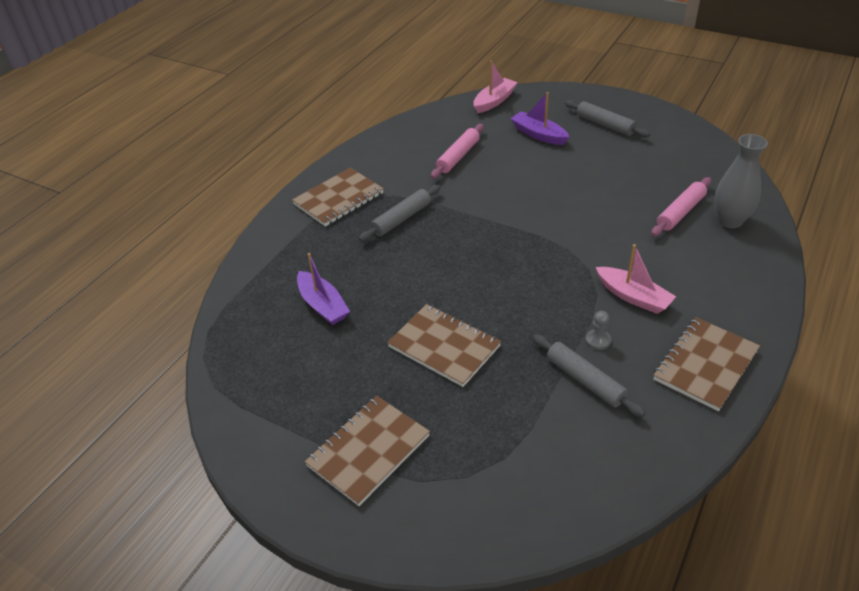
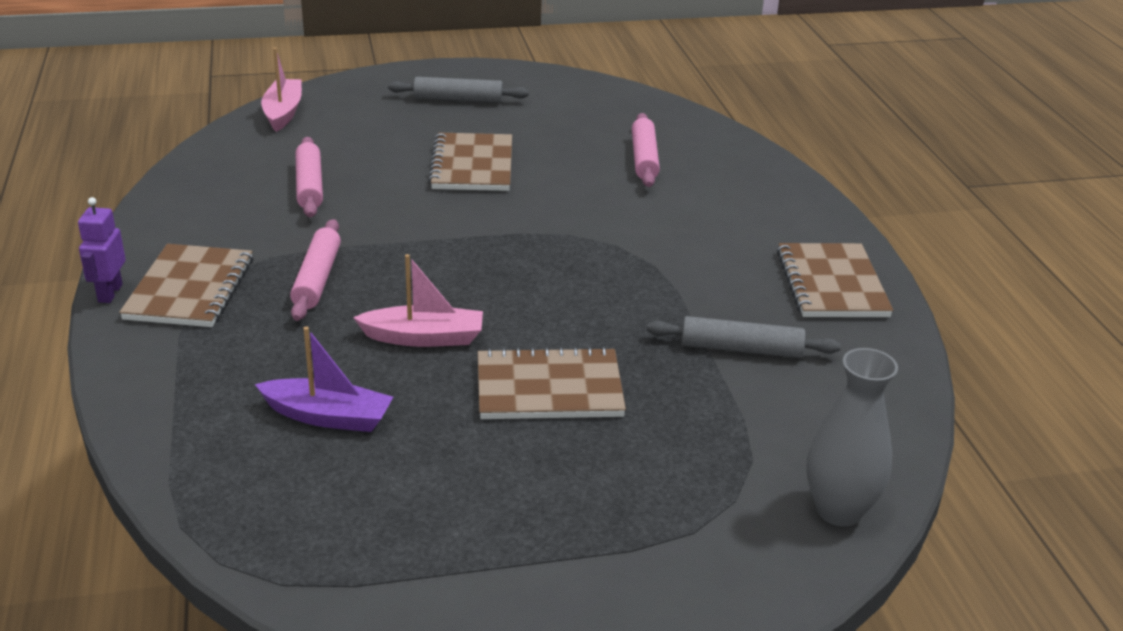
camera: 45 degrees left, 10 degrees down
brown notebook [305,396,430,506] -> brown notebook moved to [428,133,512,191]
grey rolling pin [359,185,441,242] -> pink rolling pin [290,219,341,321]
purple boat [510,92,569,145] -> none
grey pawn [586,311,611,350] -> none
pink boat [596,244,676,314] -> pink boat moved to [353,254,483,347]
grey vase [715,134,768,228] -> grey vase moved to [806,348,898,526]
none -> purple robot [78,197,126,303]

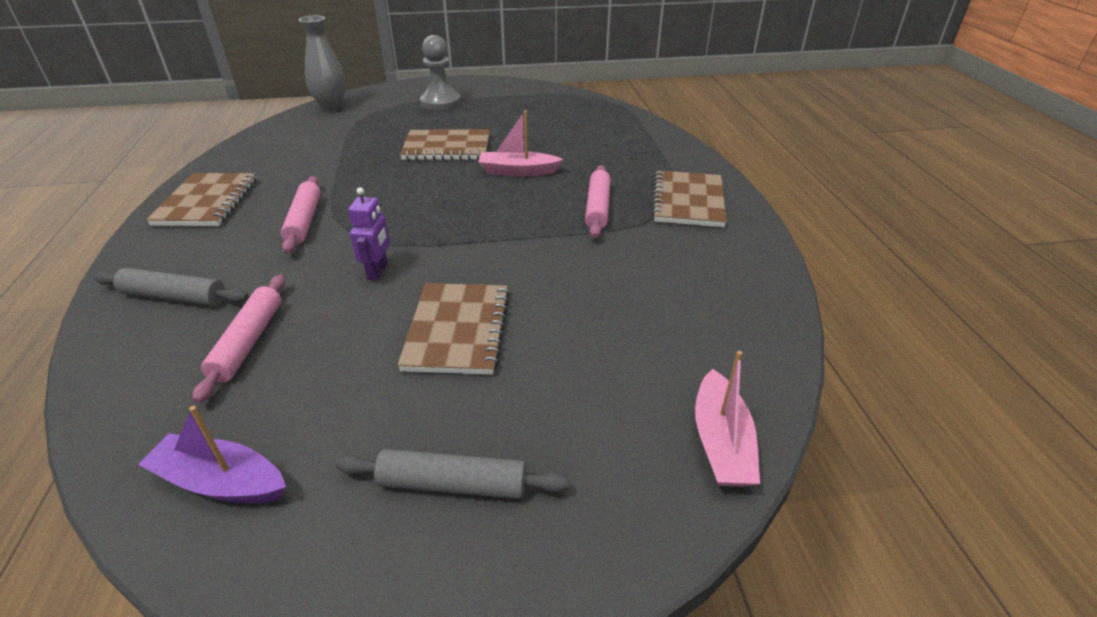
camera: 175 degrees left, 5 degrees up
purple robot [78,197,126,303] -> purple robot moved to [348,187,390,281]
purple boat [255,326,393,432] -> purple boat moved to [138,406,286,503]
pink rolling pin [296,137,323,217] -> pink rolling pin moved to [281,176,321,254]
grey rolling pin [647,316,841,358] -> grey rolling pin moved to [93,268,248,306]
none -> grey pawn [420,35,461,111]

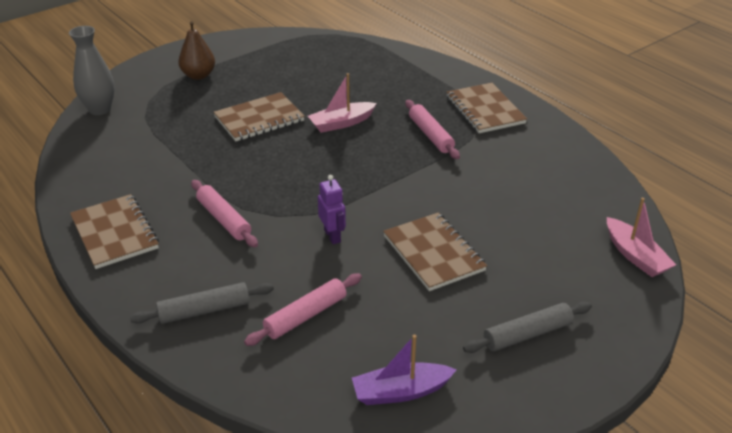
camera: 30 degrees left, 0 degrees up
pink rolling pin [193,275,285,403] -> pink rolling pin turned 75 degrees clockwise [244,273,362,346]
grey pawn [420,35,461,111] -> brown pear [178,21,215,80]

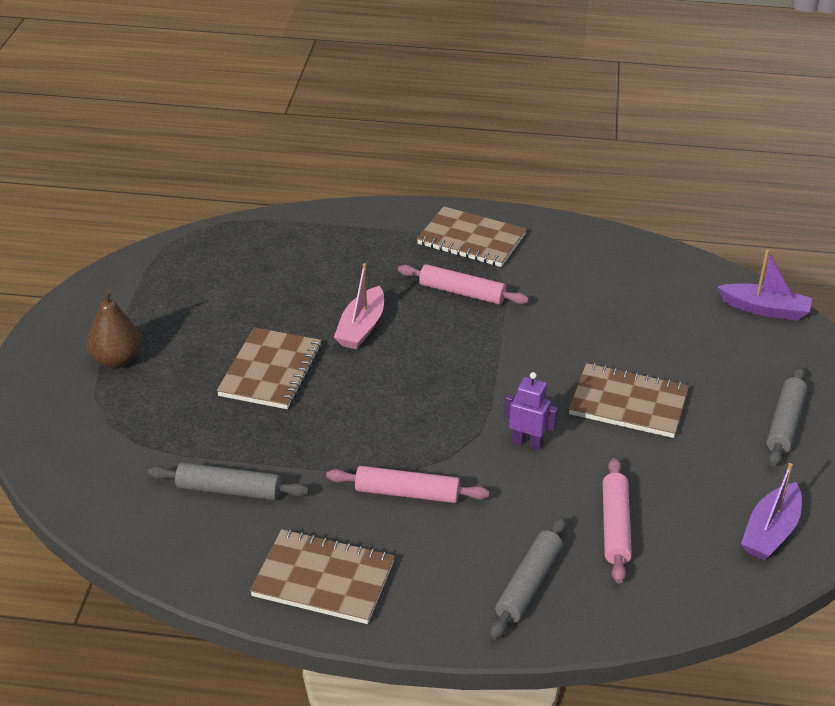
camera: 45 degrees left, 0 degrees up
grey vase [69,26,115,115] -> none
pink boat [607,198,676,277] -> purple boat [717,250,812,321]
none -> grey rolling pin [148,463,309,500]

